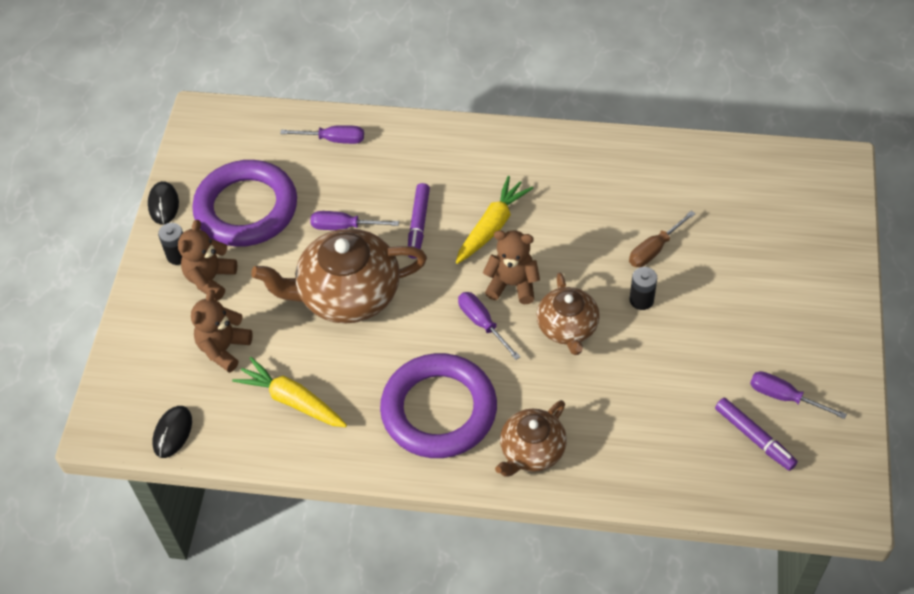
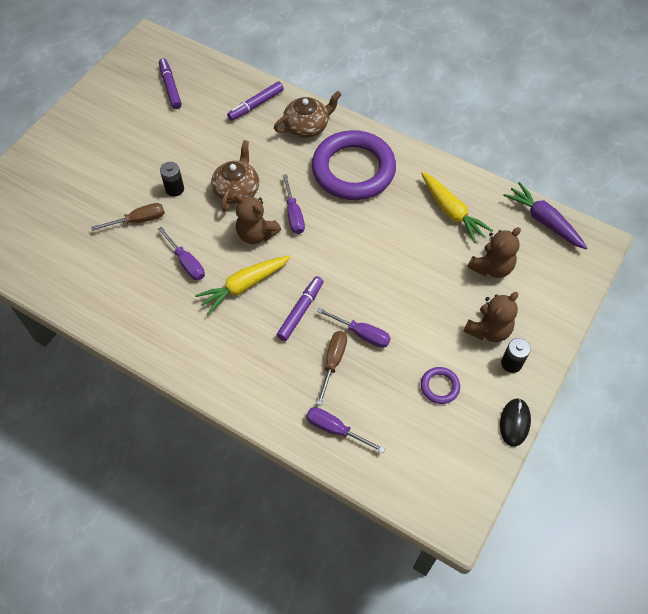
camera: 160 degrees left, 5 degrees up
black mouse [153,406,192,458] -> purple carrot [503,182,587,249]
purple ring [192,160,297,247] -> purple ring [421,367,460,404], size x0.40
brown teapot [251,228,427,323] -> none
purple screwdriver [750,371,847,419] -> purple screwdriver moved to [158,227,205,280]
none -> purple marker [227,82,284,121]
none -> brown screwdriver [317,331,347,405]

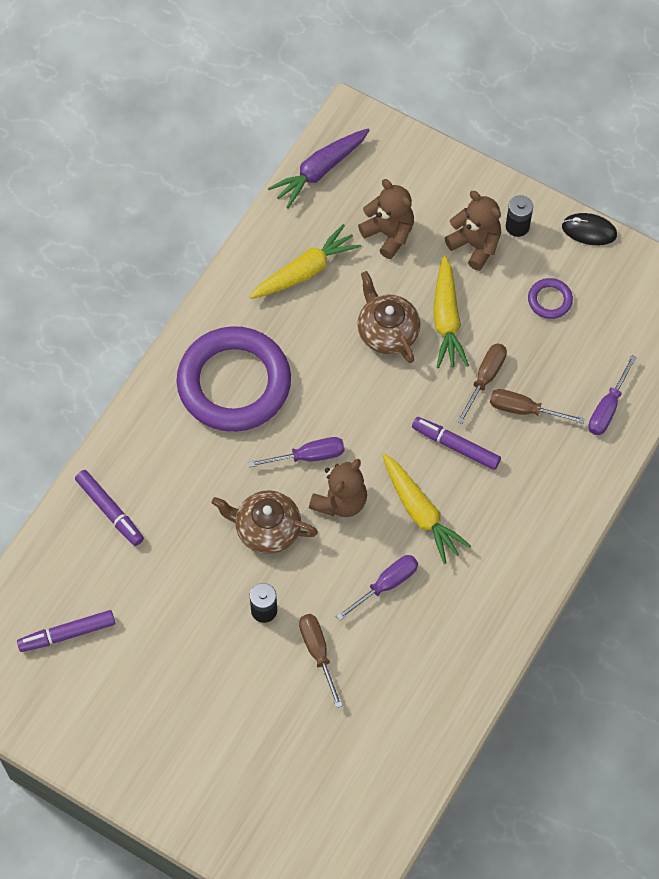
camera: 90 degrees left, 5 degrees up
brown teapot [274,91,342,138] -> brown teapot moved to [357,271,420,363]
purple screwdriver [317,308,391,348] -> brown screwdriver [457,343,507,424]
none -> yellow carrot [433,255,469,368]

